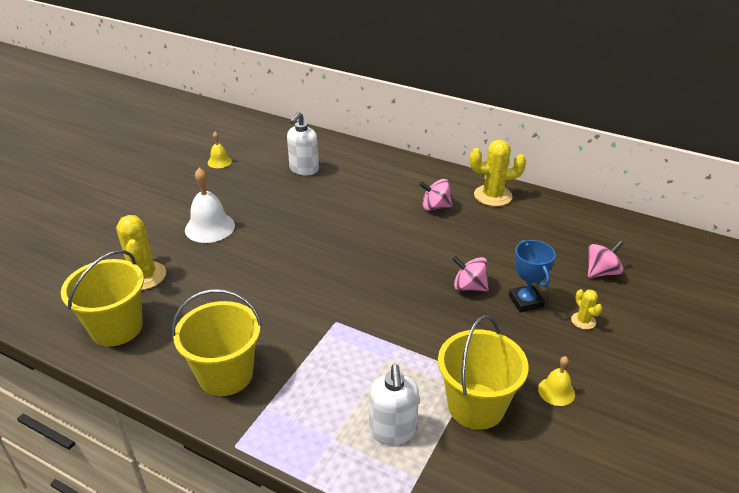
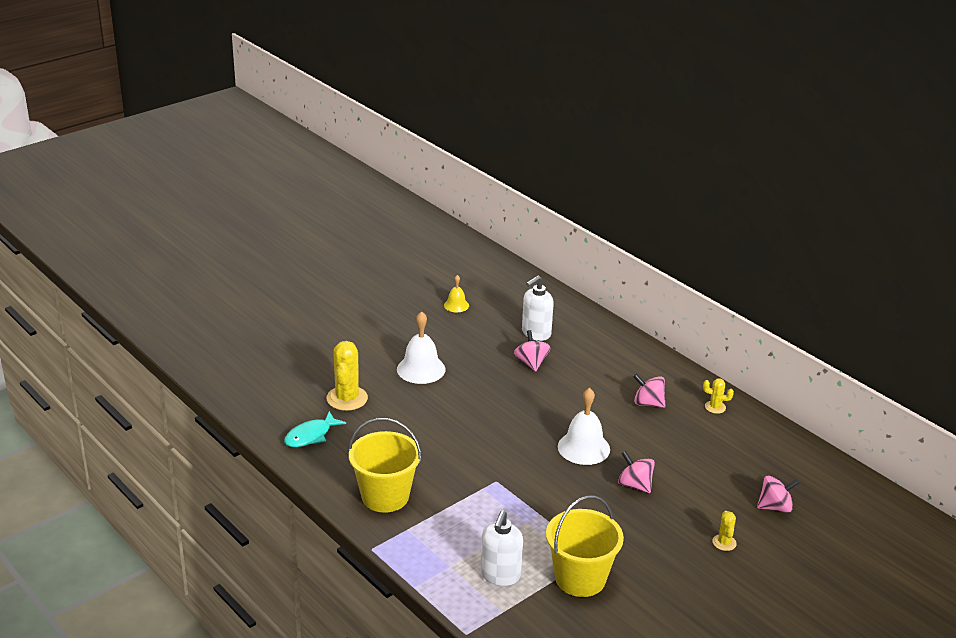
camera: 20 degrees right, 5 degrees down
yellow bucket [61,250,144,346] -> turquoise fish [284,411,346,447]
yellow cactus [469,140,526,206] -> yellow cactus [703,378,734,414], size x0.51
blue trophy [509,240,556,313] -> none
yellow bell [538,356,575,406] -> none
none -> pink spinning top [514,330,551,372]
none -> white bell [558,388,610,465]

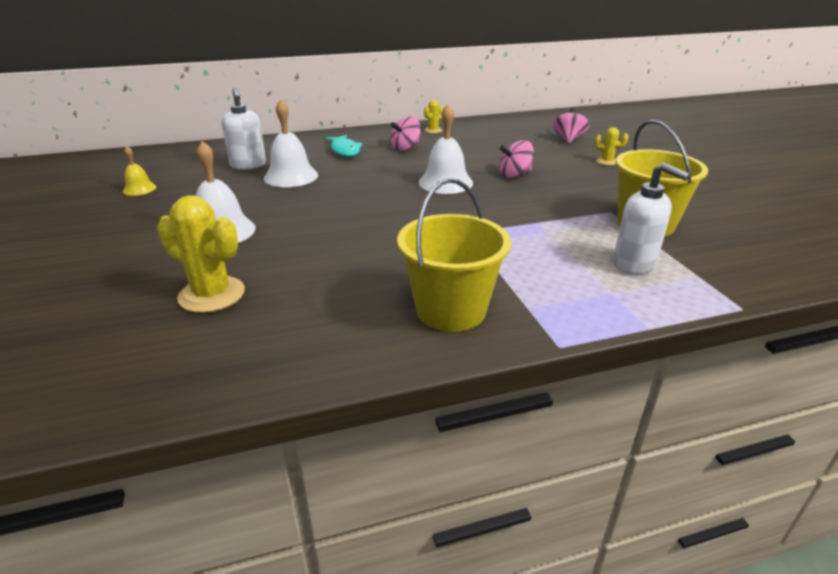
camera: 65 degrees left, 0 degrees up
turquoise fish [284,411,346,447] -> turquoise fish moved to [325,135,363,157]
pink spinning top [514,330,551,372] -> white bell [264,99,318,187]

